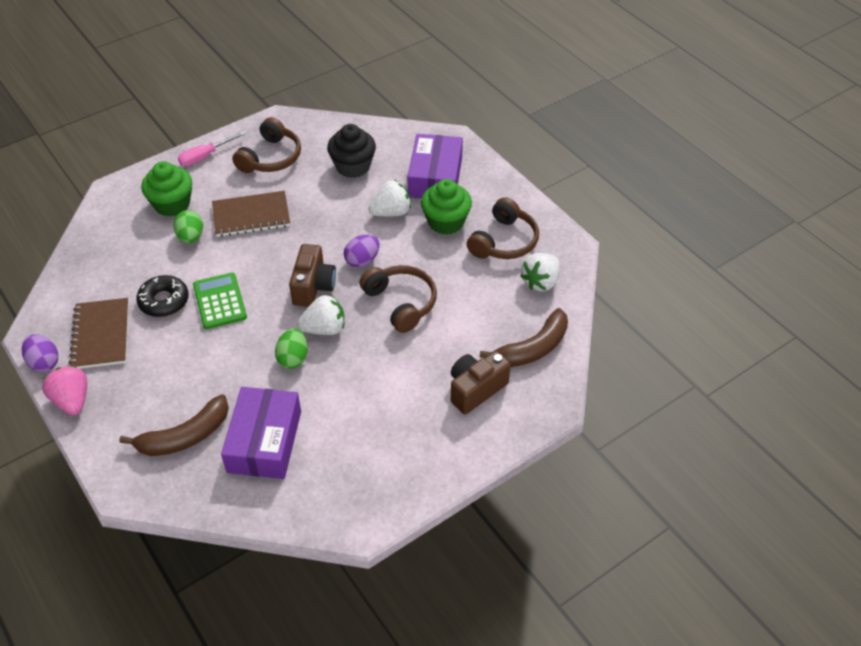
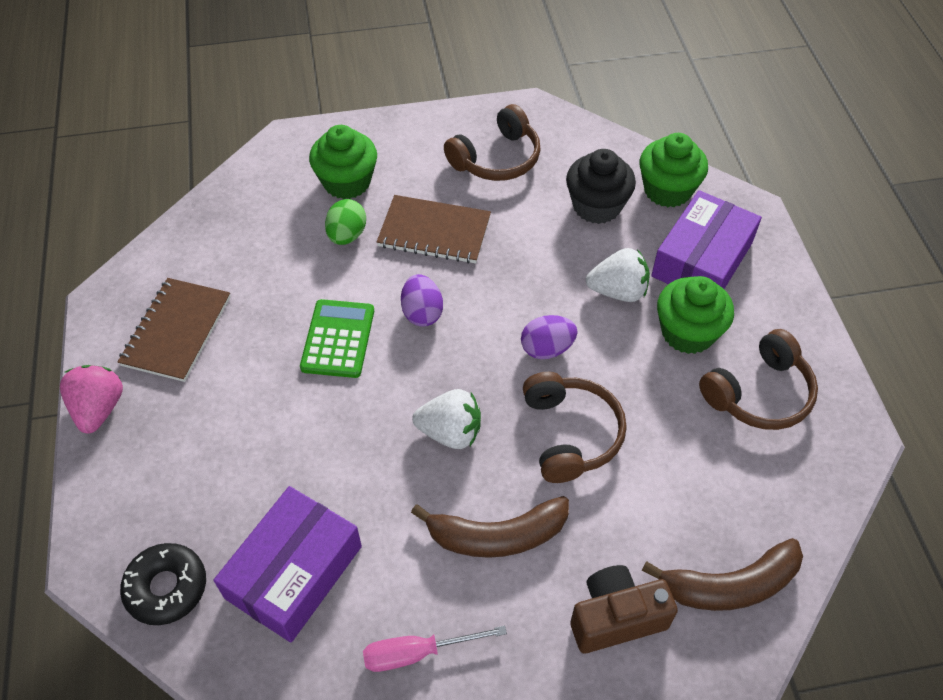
camera: 25 degrees right, 5 degrees up
purple egg [22,334,59,372] -> purple egg moved to [401,274,443,327]
brown banana [119,394,229,456] -> brown banana moved to [411,496,569,558]
black donut [136,275,189,317] -> black donut moved to [120,543,206,625]
pink screwdriver [178,131,246,166] -> pink screwdriver moved to [363,626,507,672]
green egg [275,329,308,369] -> none
brown camera [289,244,336,307] -> none
white strawberry [520,253,560,291] -> none
none -> green cupcake [640,133,708,207]

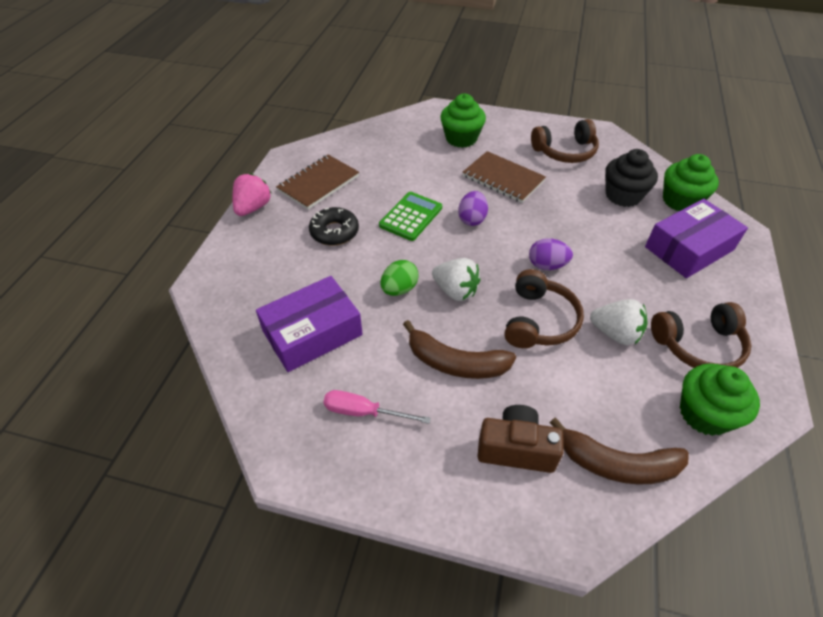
camera: 25 degrees right, 5 degrees down
black donut [120,543,206,625] -> black donut moved to [309,207,359,246]
green egg [325,199,366,245] -> green egg moved to [381,260,419,296]
white strawberry [586,248,650,302] -> white strawberry moved to [590,299,648,345]
green cupcake [657,276,734,354] -> green cupcake moved to [680,363,760,436]

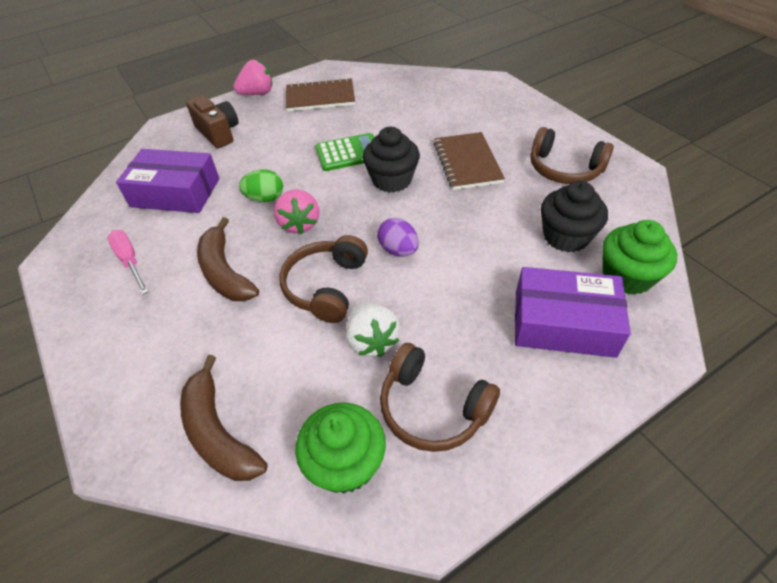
camera: 45 degrees right, 0 degrees up
black donut [309,207,359,246] -> none
white strawberry [432,258,481,301] -> pink strawberry [274,190,320,235]
green cupcake [440,94,486,148] -> none
purple egg [458,191,488,226] -> black cupcake [363,127,420,193]
brown camera [477,405,564,473] -> brown camera moved to [186,95,238,148]
brown headphones [504,269,584,348] -> brown headphones turned 135 degrees clockwise [279,235,368,323]

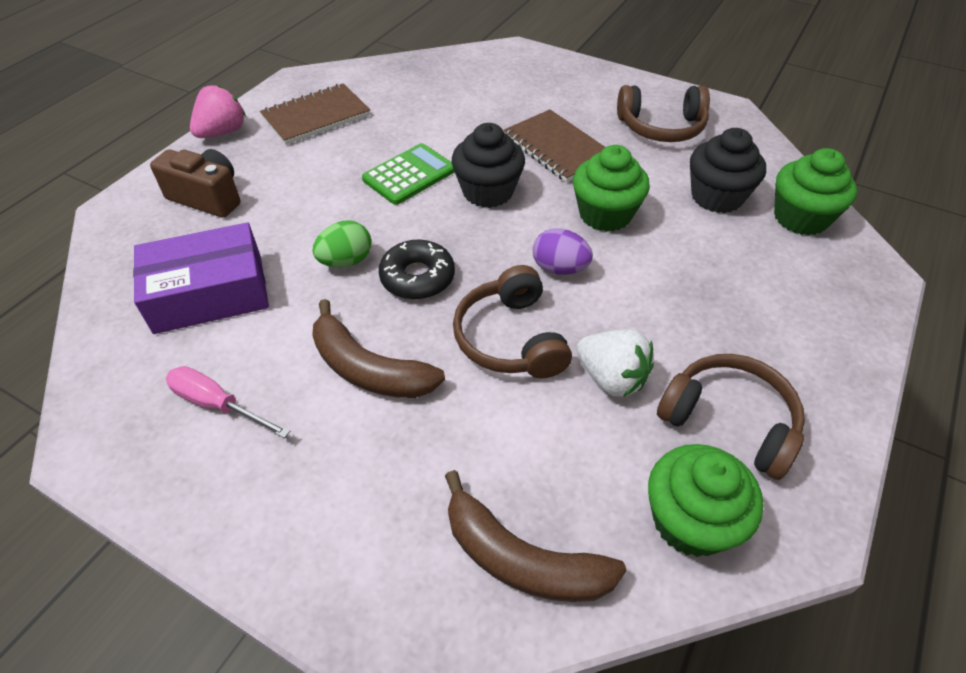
camera: 30 degrees left, 0 degrees up
pink strawberry [274,190,320,235] -> black donut [379,240,455,300]
brown headphones [380,343,500,452] -> brown headphones turned 150 degrees counterclockwise [657,354,805,480]
purple box [515,267,631,358] -> none
none -> green cupcake [573,145,650,232]

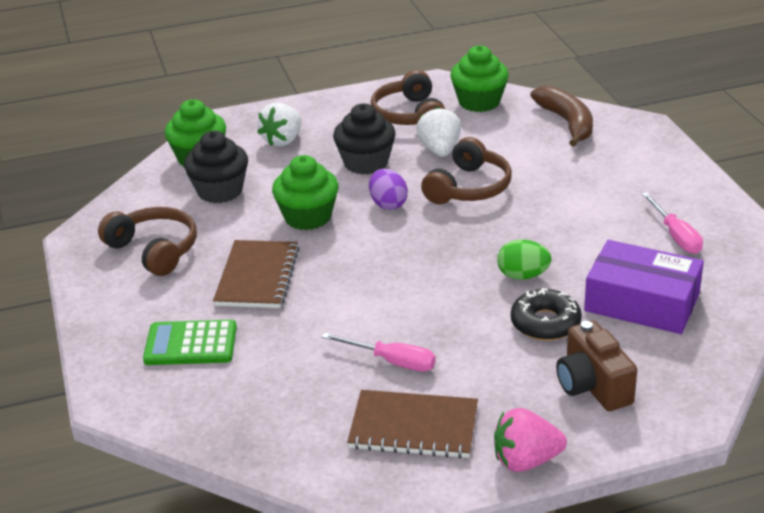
camera: 135 degrees left, 15 degrees down
brown banana [312,299,445,398] -> none
green calculator [362,143,455,205] -> green calculator moved to [143,320,237,365]
black donut [379,240,455,300] -> black donut moved to [511,288,582,341]
black cupcake [451,123,525,208] -> black cupcake moved to [333,103,396,174]
none -> white strawberry [257,102,301,147]
none -> pink screwdriver [322,333,436,372]

